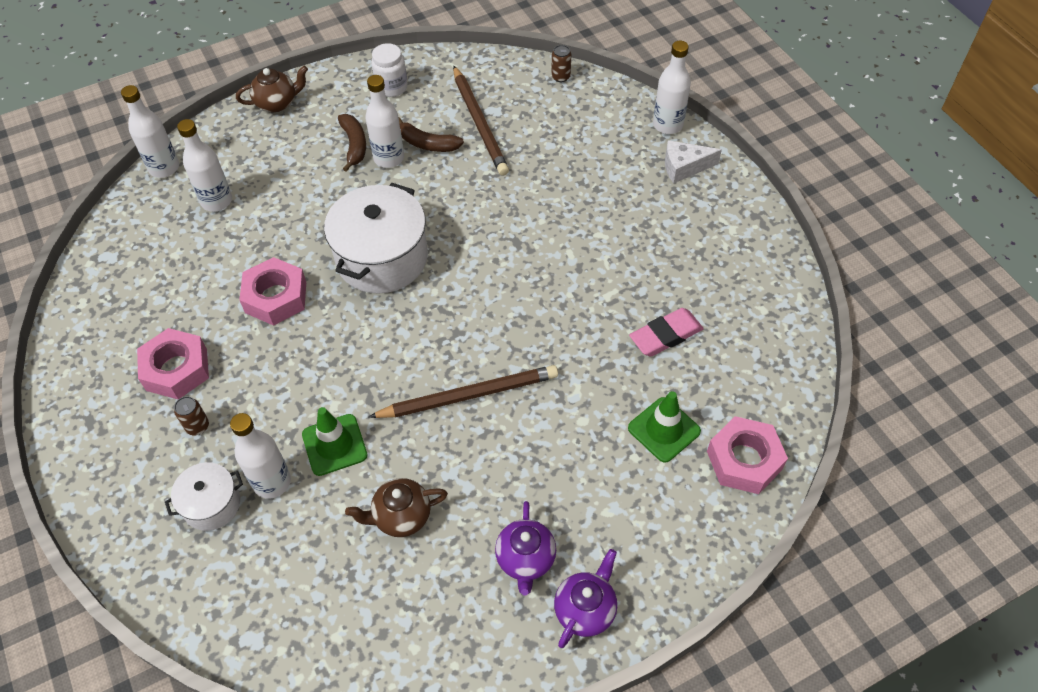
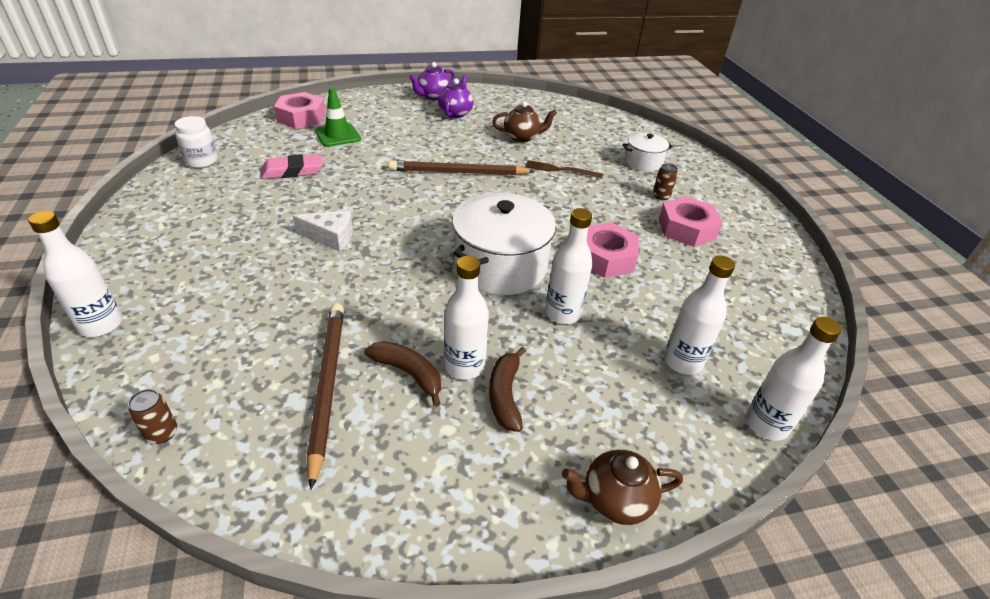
camera: 170 degrees left, 15 degrees down
white bottle [230,413,291,499] -> white bottle moved to [545,208,593,324]
green traffic cone [302,407,368,476] -> brown fork [525,160,603,178]
white jar [371,43,408,97] -> white jar moved to [174,116,218,168]
white cheese [665,140,722,183] -> white cheese moved to [292,210,353,252]

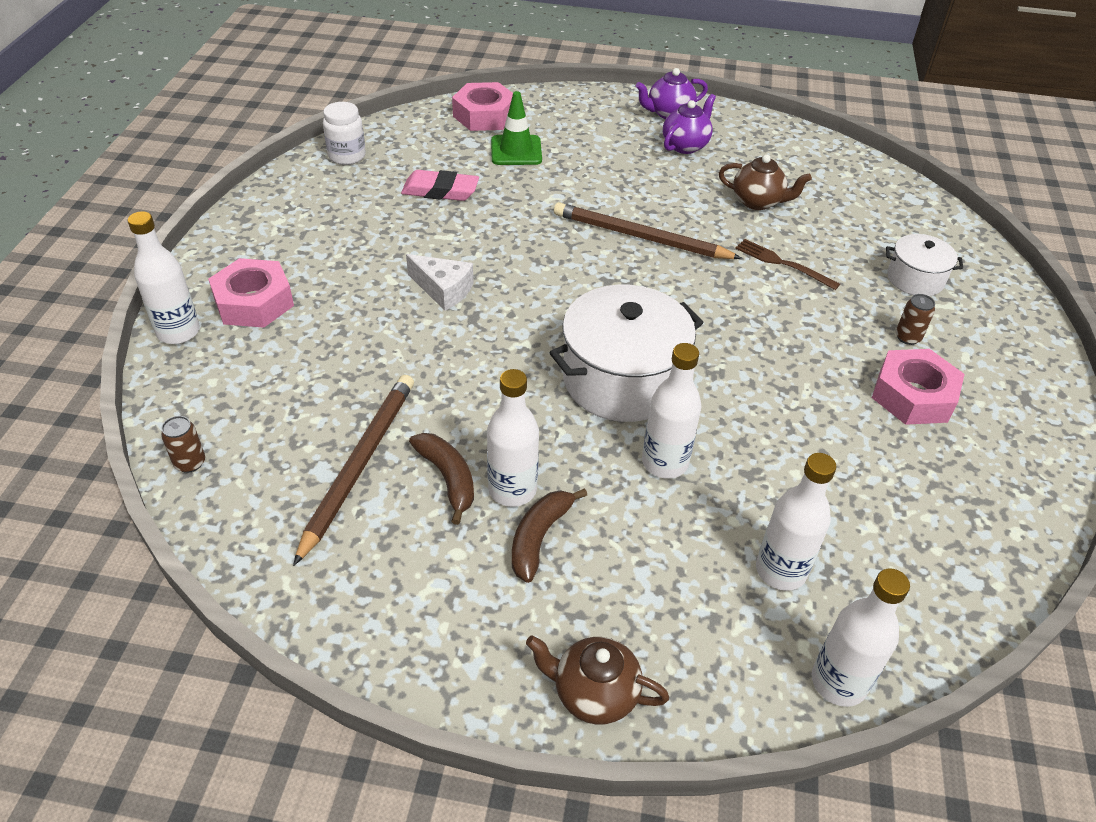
camera: 25 degrees right, 5 degrees up
pink nut [587,223,639,278] -> pink nut moved to [208,258,294,328]

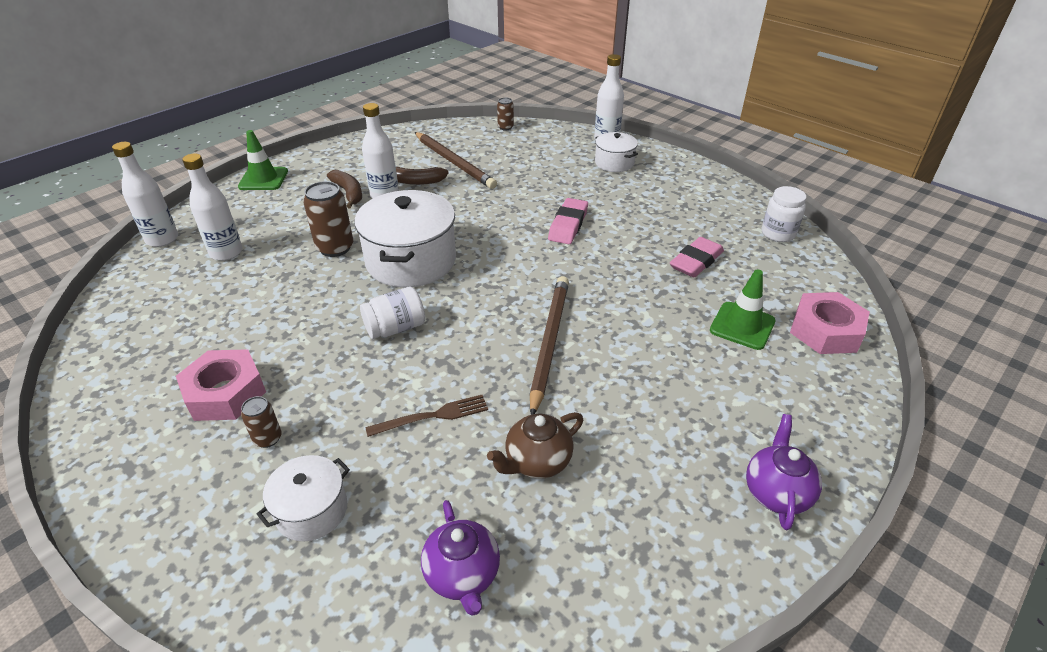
camera: 125 degrees right, 5 degrees down
pink nut [208,258,294,328] -> white pot [595,132,638,172]
white cheese [406,254,474,311] -> pink eraser [548,198,588,244]
brown teapot [526,635,669,725] -> green traffic cone [238,130,288,190]
brown pencil [554,202,742,259] -> brown pencil turned 45 degrees counterclockwise [530,276,569,415]
white bottle [642,343,702,479] -> brown can [303,181,353,257]
purple teapot [663,94,716,154] -> purple teapot moved to [421,500,500,616]
none -> white jar [360,287,425,339]

